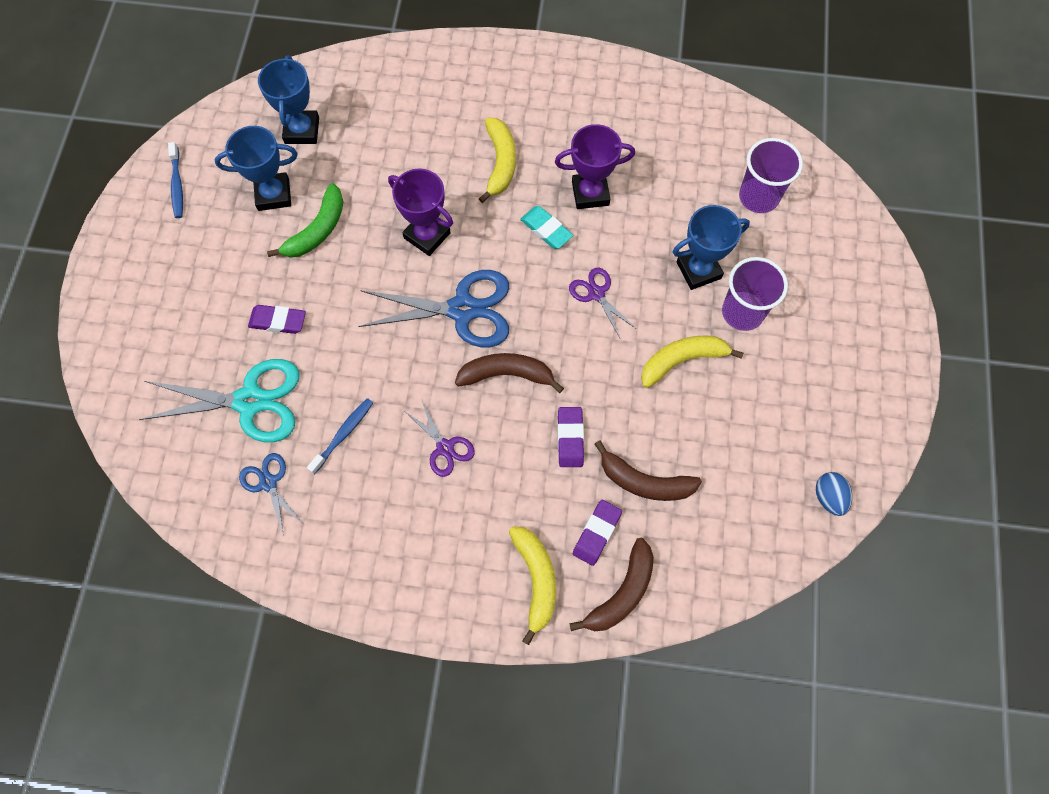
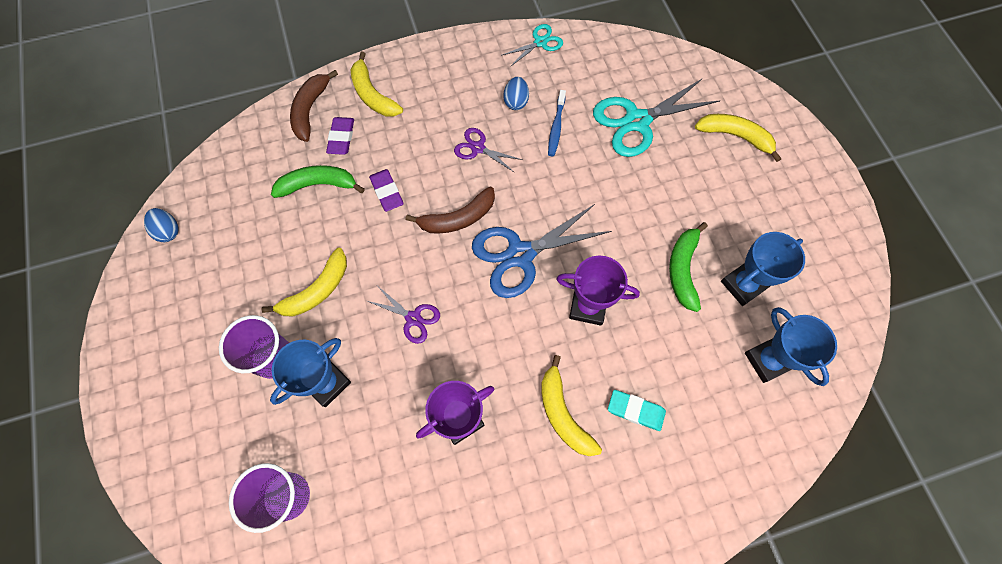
camera: 155 degrees right, 0 degrees up
blue toothbrush [168,142,183,218] -> none
blue scissors [239,453,304,537] -> none
purple eraser [248,305,306,334] -> none
turquoise eraser [520,206,573,249] -> turquoise eraser moved to [608,390,666,431]
brown banana [595,440,702,501] -> green banana [271,165,365,198]
none -> turquoise scissors [501,24,563,67]
none -> blue egg [503,77,529,110]
none -> yellow banana [695,114,781,162]

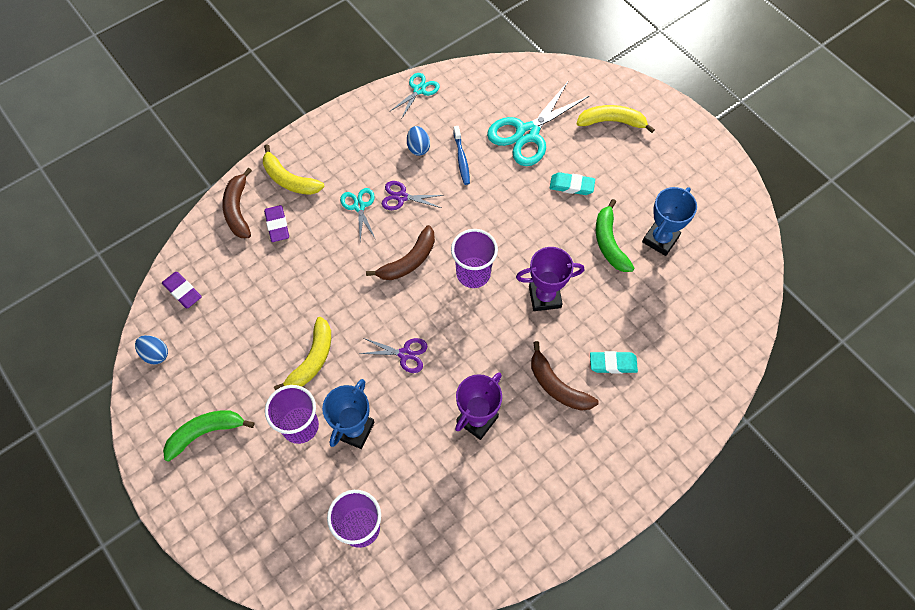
camera: 20 degrees left, 5 degrees down
green banana [271,165,365,198] -> green banana moved to [163,410,254,462]
purple eraser [369,169,404,212] -> purple eraser moved to [162,272,202,308]
blue scissors [472,204,612,298] -> purple cup [451,229,498,288]
yellow banana [541,355,602,456] -> brown banana [531,341,599,411]
blue trophy [745,307,837,386] -> none
none -> turquoise scissors [340,188,376,240]
none -> turquoise eraser [550,172,595,195]

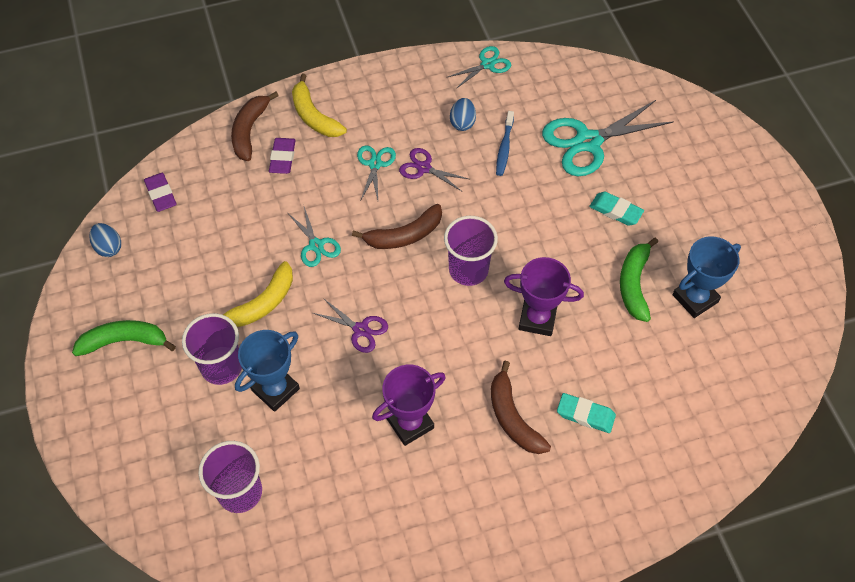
camera: 20 degrees right, 5 degrees down
yellow banana [577,105,655,133] -> none
none -> turquoise scissors [288,207,341,267]

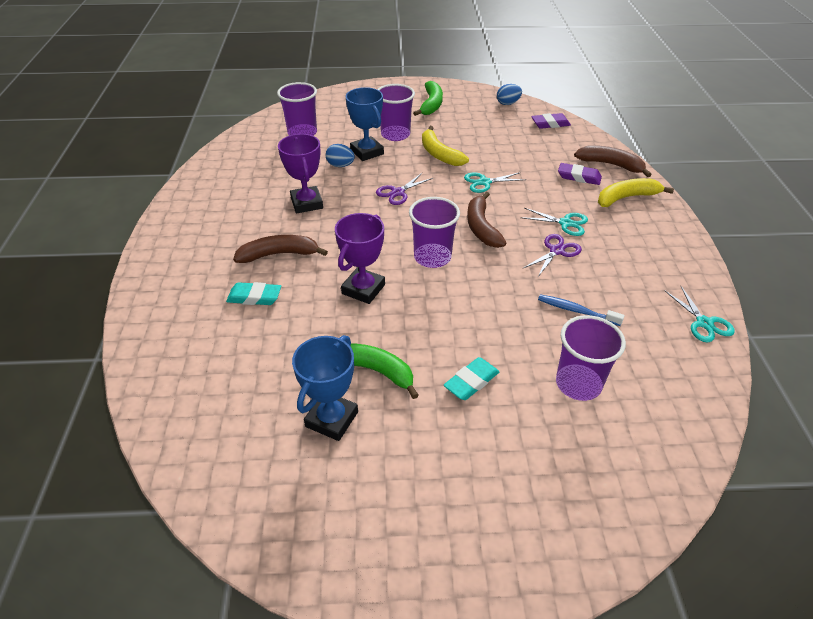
camera: 105 degrees right, 15 degrees down
blue egg [450,98,476,131] -> blue egg moved to [326,144,355,167]
turquoise scissors [542,100,674,176] -> purple cup [556,315,626,401]
turquoise eraser [557,393,616,433] -> turquoise eraser turned 60 degrees clockwise [226,282,281,305]
blue trophy [673,236,741,318] -> blue trophy turned 45 degrees clockwise [292,335,358,441]

